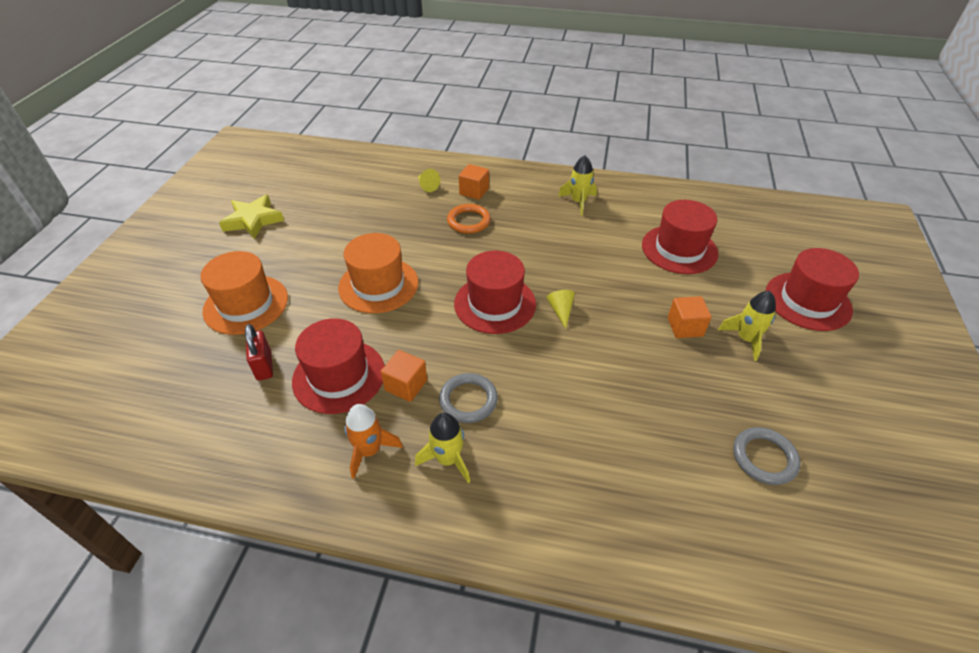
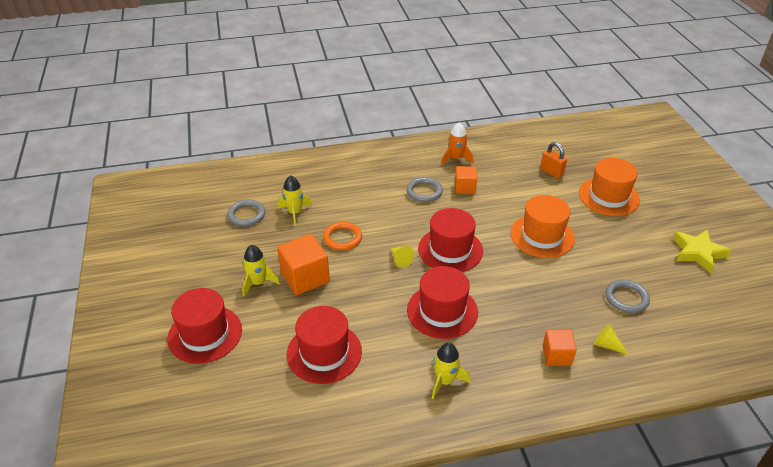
camera: 155 degrees right, 5 degrees down
red padlock [245,324,273,381] -> orange padlock [540,142,567,179]
red hat [292,318,385,414] -> red hat moved to [407,266,478,339]
yellow rocket [415,413,470,483] -> yellow rocket moved to [278,175,312,226]
orange ring [447,204,491,234] -> orange ring moved to [323,222,362,250]
orange cube [668,296,712,338] -> orange cube [277,234,330,295], size x1.64
none -> grey ring [605,280,650,313]

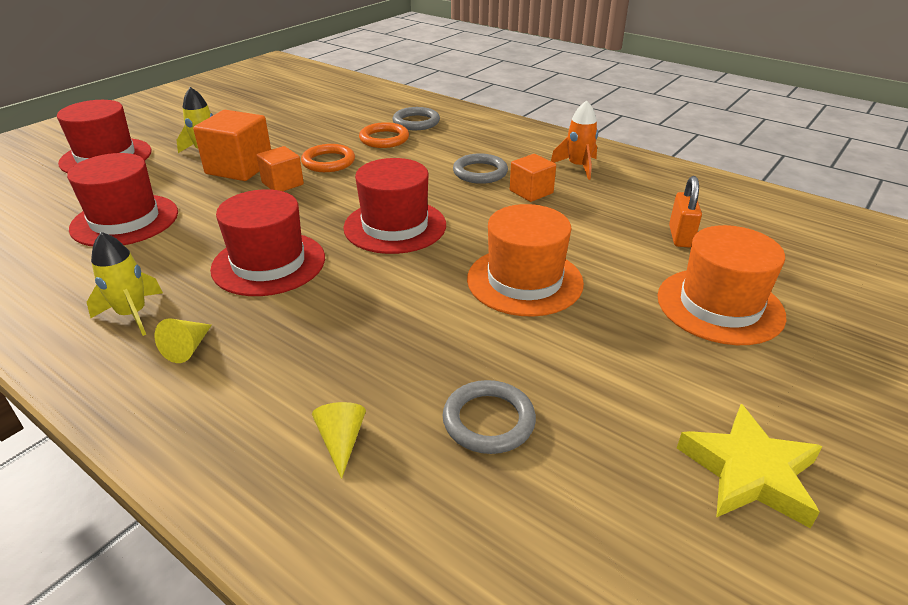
camera: 50 degrees right, 5 degrees down
grey ring [227,200,266,226] -> grey ring moved to [392,107,440,130]
yellow rocket [278,175,312,226] -> none
yellow cone [391,246,414,268] -> yellow cone moved to [155,319,212,363]
orange cube [542,330,577,366] -> orange cube moved to [256,146,304,191]
none -> orange ring [359,122,409,148]

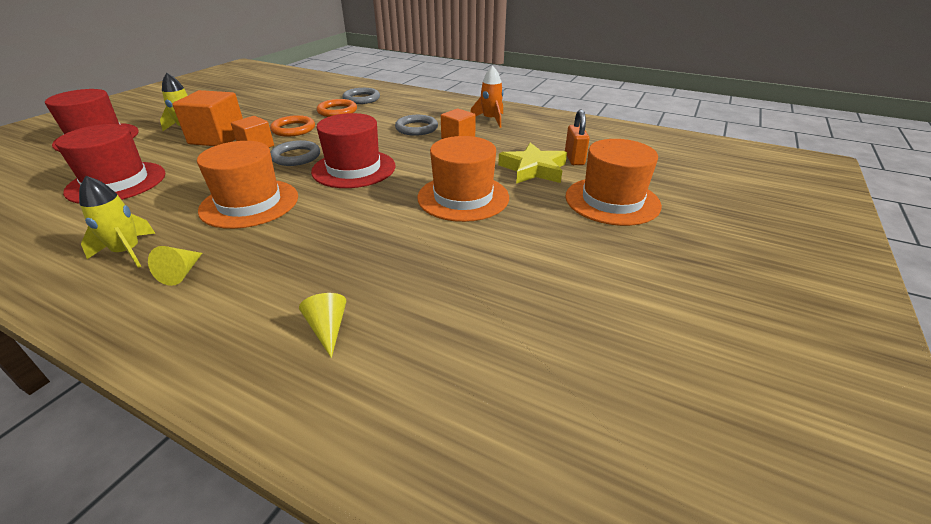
camera: 10 degrees left, 0 degrees up
red hat [210,189,325,296] -> orange hat [197,141,298,229]
grey ring [443,380,536,454] -> grey ring moved to [270,140,320,166]
yellow star [677,404,823,529] -> yellow star moved to [498,143,567,184]

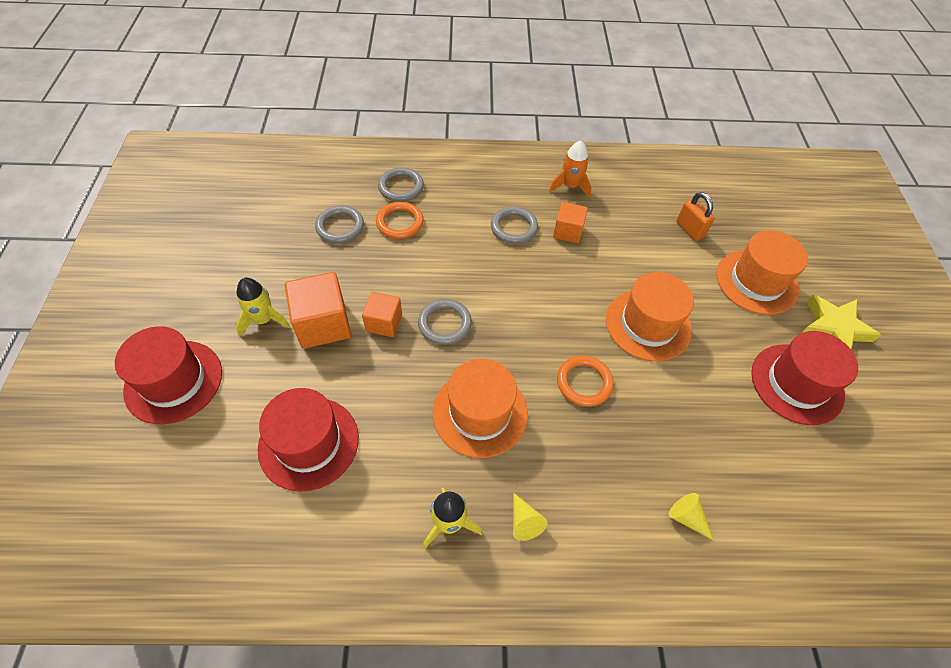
camera: 30 degrees left, 20 degrees up
orange ring [270,115,315,137] -> orange ring moved to [557,355,614,407]
red hat [311,113,396,188] -> red hat moved to [751,331,858,425]
yellow star [498,143,567,184] -> yellow star moved to [802,294,881,349]
none -> grey ring [315,206,364,243]

